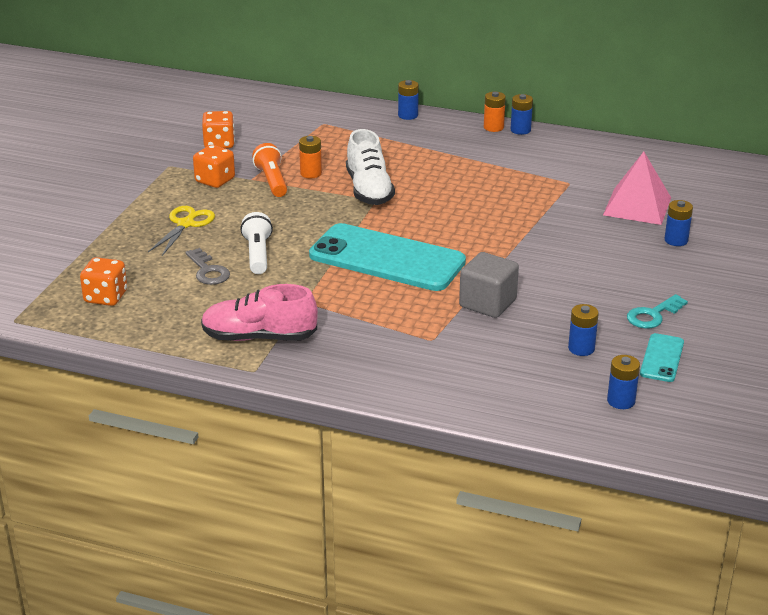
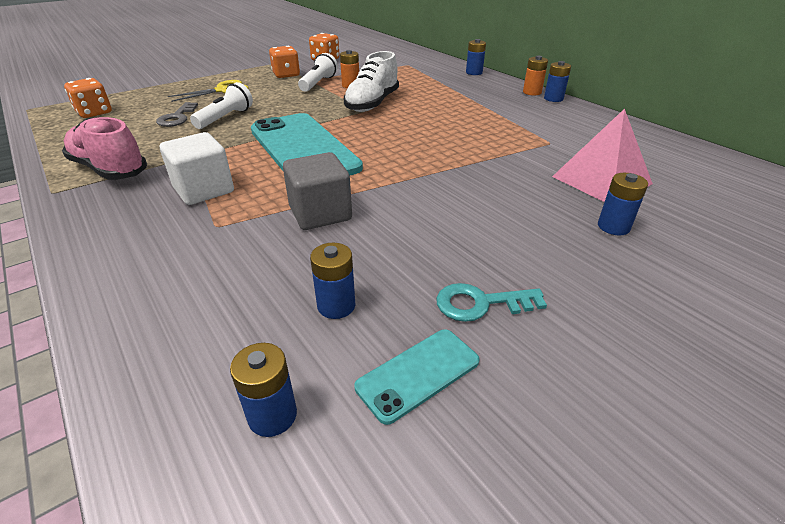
camera: 35 degrees right, 5 degrees up
orange flashlight [252,143,287,197] -> white flashlight [298,53,338,92]
none -> white cube [160,132,234,205]

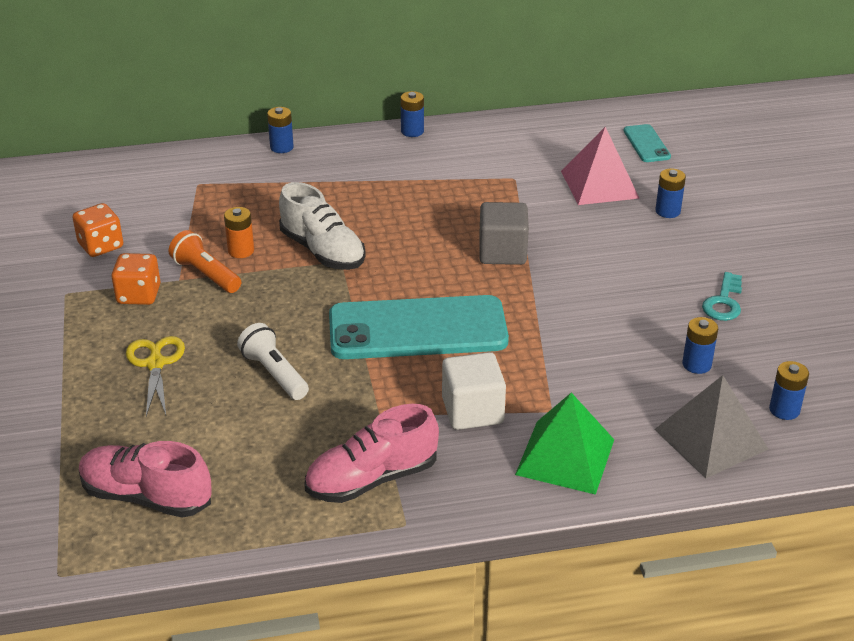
camera: 65 degrees left, 0 degrees up
orange dice [64,78,112,118] -> pink shoe [79,441,212,518]
grey key [156,102,198,127] -> none
grey cube [283,152,352,230] -> grey cube moved to [479,202,529,265]
white flashlight [298,53,338,92] -> orange flashlight [169,230,241,293]
turquoise phone [354,329,480,425] -> turquoise phone moved to [623,124,671,162]
orange battery [523,56,548,96] -> none
none -> green pyramid [515,393,614,495]
none -> grey pyramid [654,375,768,478]

